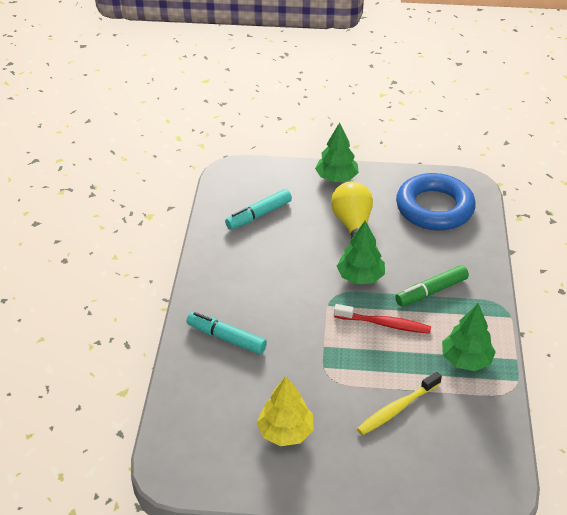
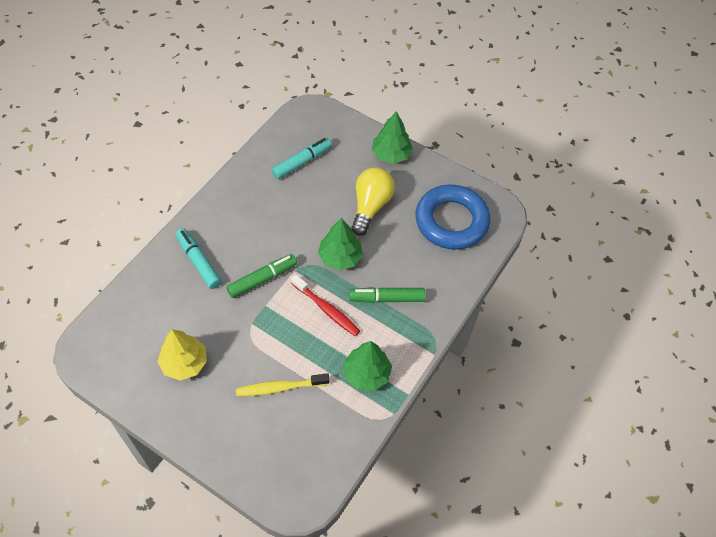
camera: 25 degrees right, 15 degrees up
turquoise marker [225,189,292,230] -> turquoise marker turned 150 degrees clockwise [272,137,332,179]
none -> green marker [226,254,297,298]

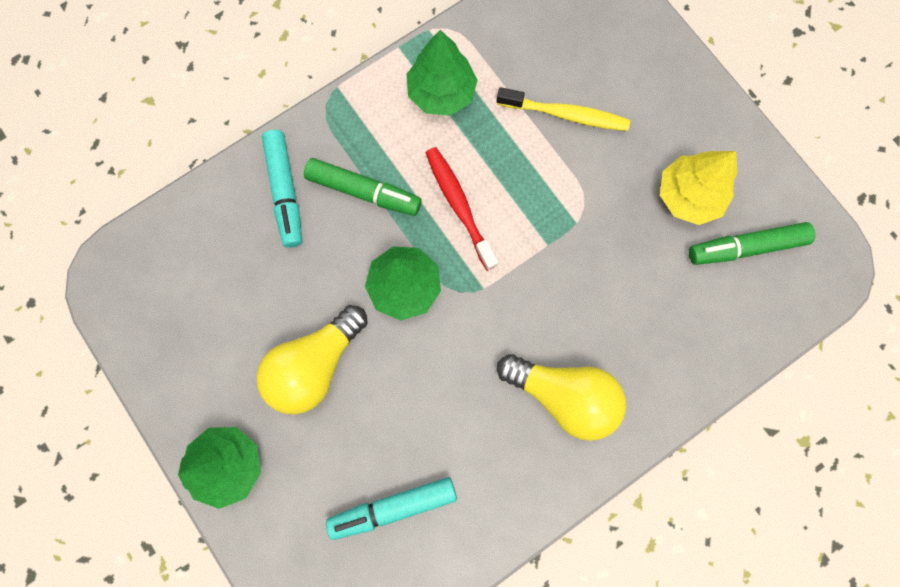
camera: 155 degrees left, 20 degrees up
turquoise marker [176,228,221,289] -> turquoise marker moved to [262,130,302,248]
green marker [226,254,297,298] -> green marker moved to [689,222,815,265]
blue ring [415,184,490,250] -> none
none -> yellow light bulb [497,354,626,441]

